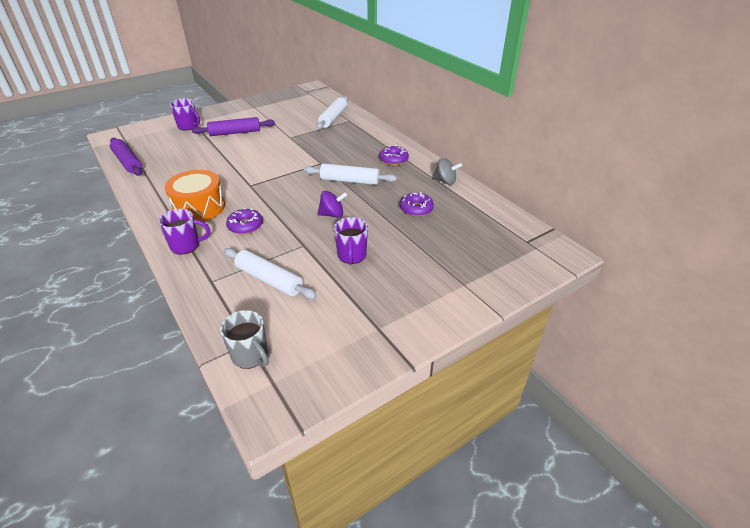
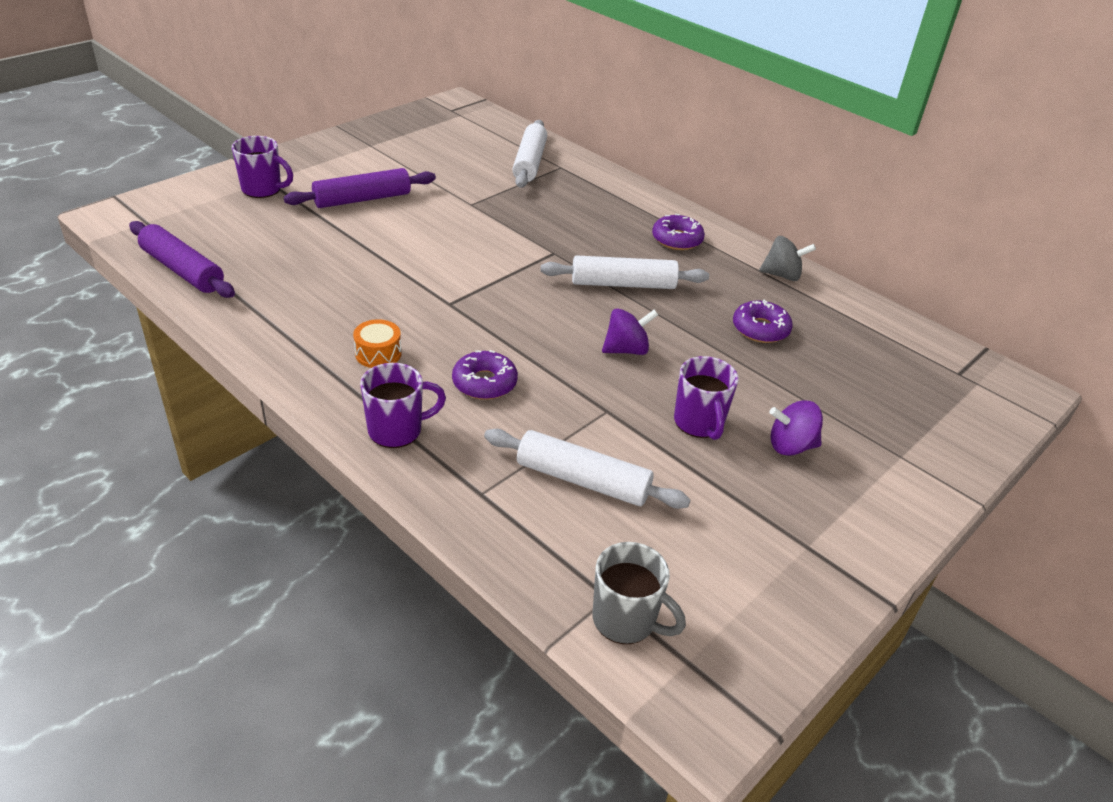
camera: 15 degrees left, 0 degrees up
orange drum [165,170,225,221] -> orange drum [353,319,402,368], size x0.48
none -> purple spinning top [769,400,823,456]

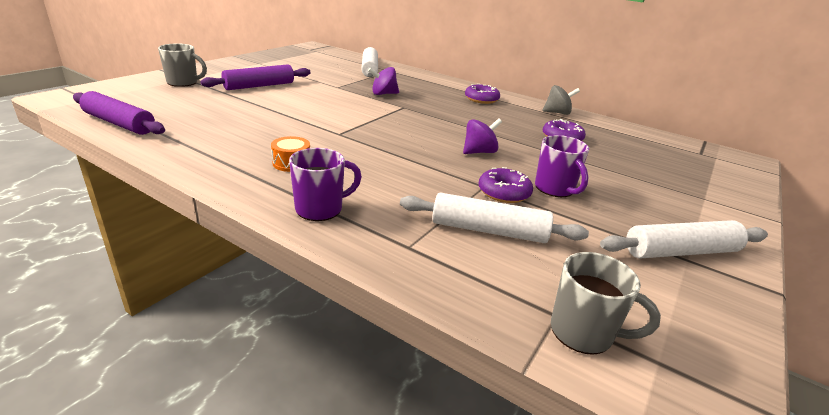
camera: 10 degrees left, 10 degrees down
purple mug [232,136,293,198] -> grey mug [158,43,207,87]
purple donut [452,350,518,400] -> purple donut moved to [478,167,533,203]
white rolling pin [540,255,709,289] -> white rolling pin moved to [600,220,768,258]
purple spinning top [769,400,823,456] -> purple spinning top moved to [368,67,399,95]

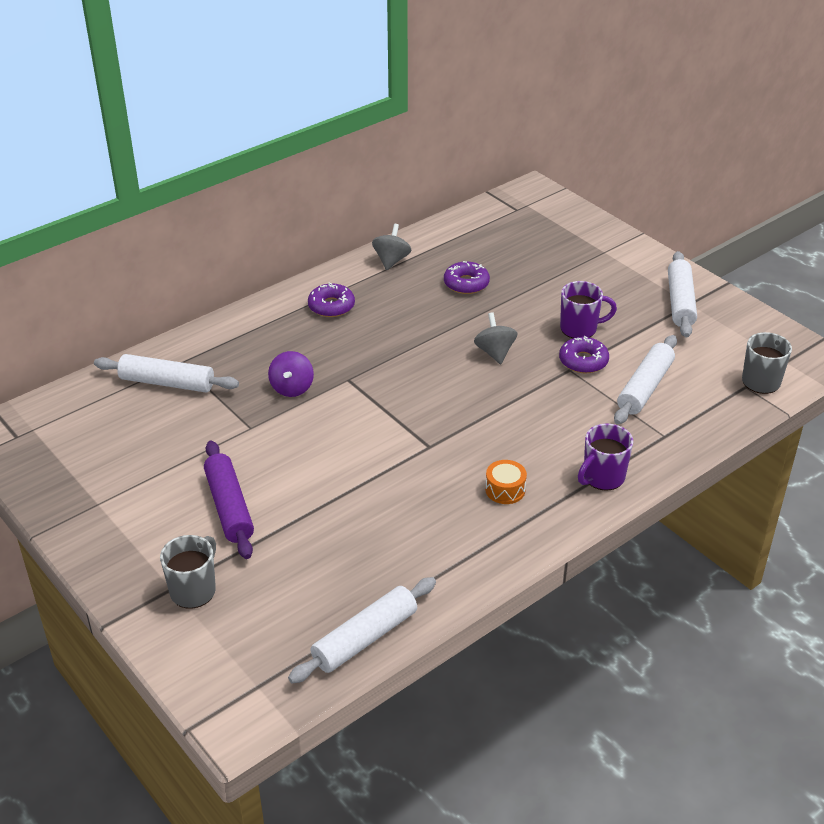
camera: 70 degrees left, 10 degrees up
purple rolling pin [73,91,165,135] -> white rolling pin [288,577,436,683]
purple mug [289,148,362,221] -> purple mug turned 120 degrees counterclockwise [578,424,633,490]
purple spinning top [463,118,502,154] -> grey spinning top [474,312,517,364]

